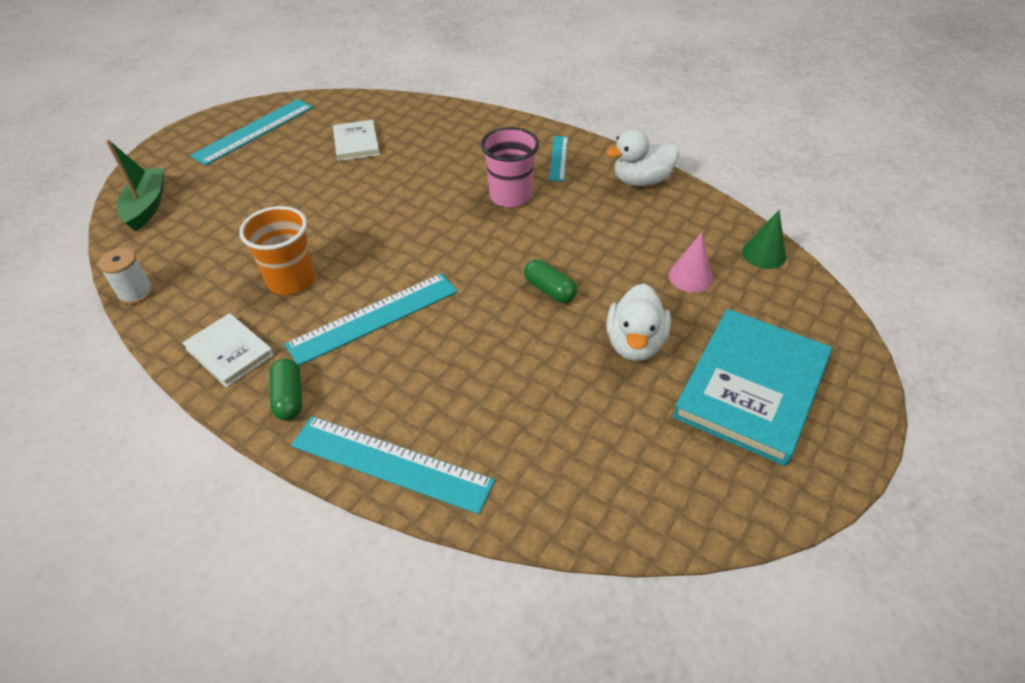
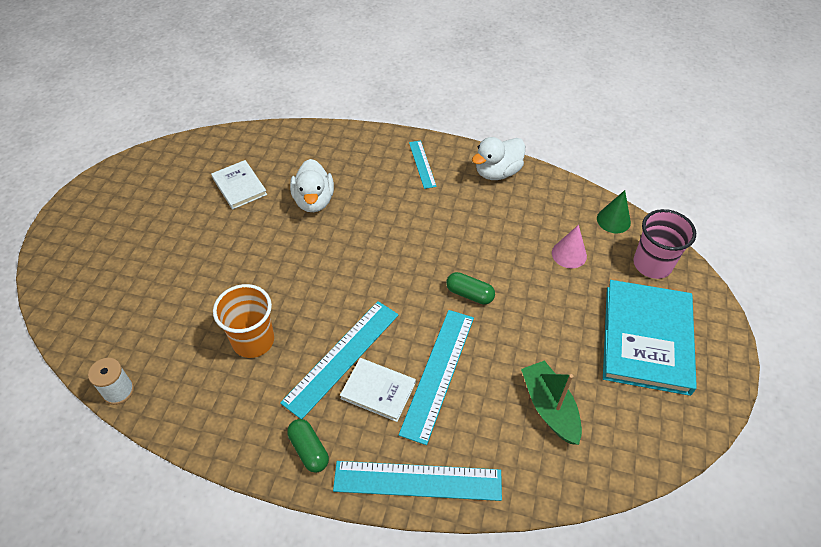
camera: 20 degrees left, 5 degrees up
green boat [106,140,164,232] -> green boat moved to [521,360,582,445]
white book [182,313,274,387] -> white book moved to [340,358,416,422]
turquoise ruler [190,99,313,166] -> turquoise ruler moved to [399,310,474,445]
pink cup [481,127,539,207] -> pink cup moved to [633,209,696,279]
white duck [606,283,671,361] -> white duck moved to [290,159,334,212]

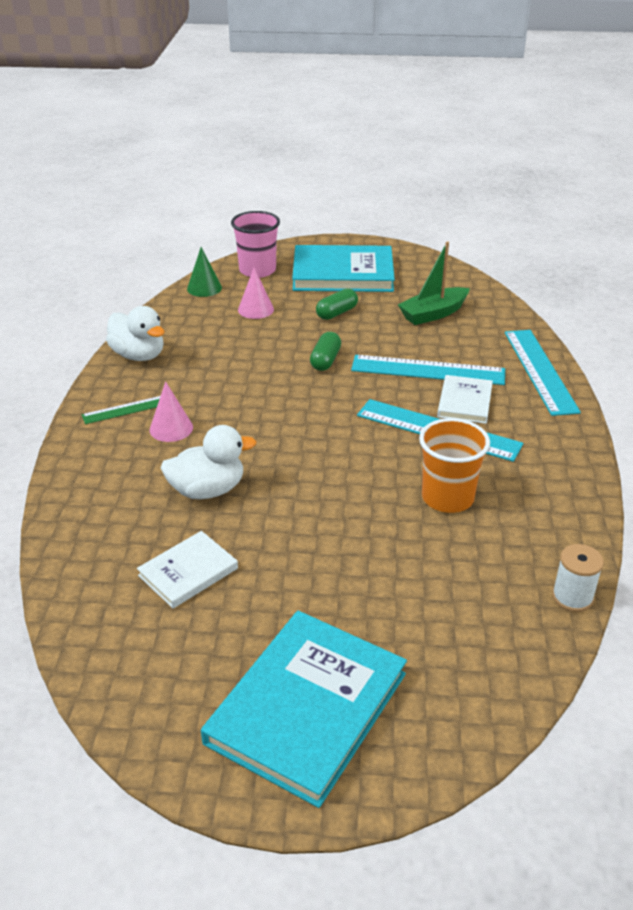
camera: 100 degrees left, 15 degrees down
green capsule [287,419,329,473] -> green capsule moved to [316,288,358,320]
turquoise ruler [409,140,437,189] -> green ruler [82,396,160,424]
none -> pink cone [150,382,193,442]
none -> turquoise book [201,611,407,808]

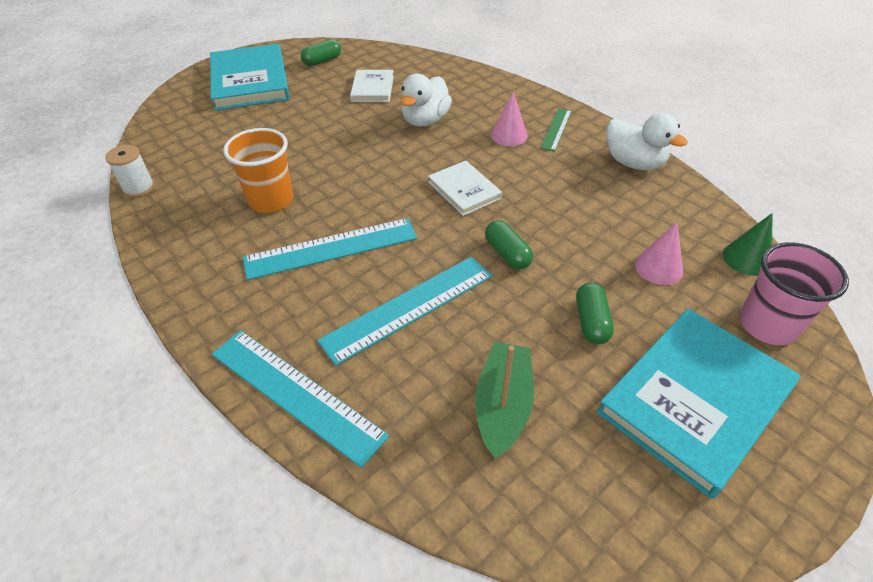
camera: 135 degrees right, 10 degrees up
white duck [106,306,165,361] -> white duck turned 135 degrees counterclockwise [607,113,688,170]
white book [437,375,493,424] -> white book moved to [428,161,502,216]
none -> green capsule [301,39,341,66]

